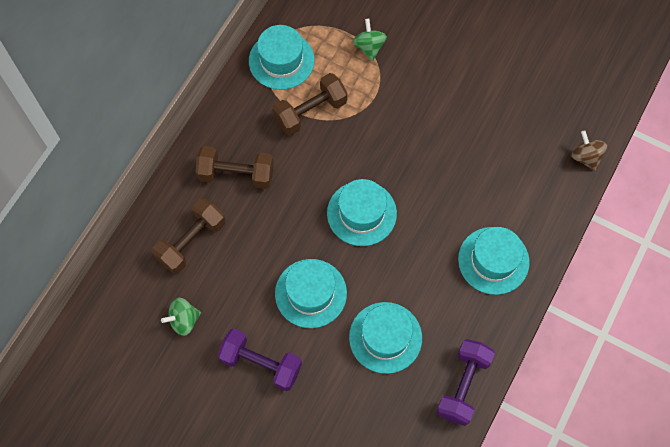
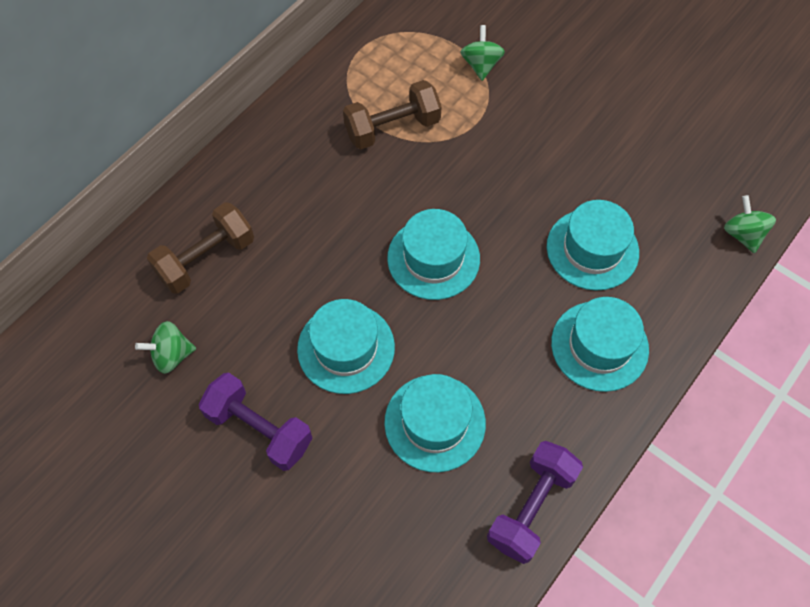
camera: 10 degrees right, 5 degrees down
brown dumbbell [196,146,274,189] -> none
turquoise hat [249,25,315,90] -> turquoise hat moved to [547,200,639,291]
brown spinning top [571,130,607,171] -> green spinning top [724,195,776,253]

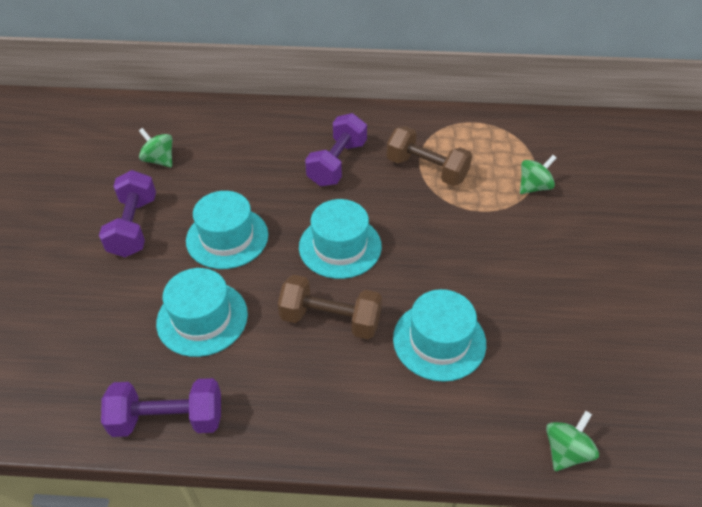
camera: 55 degrees right, 15 degrees down
brown dumbbell [147,202,254,294] -> brown dumbbell moved to [278,275,382,339]
turquoise hat [551,297,649,392] -> none
none -> purple dumbbell [305,113,367,186]

